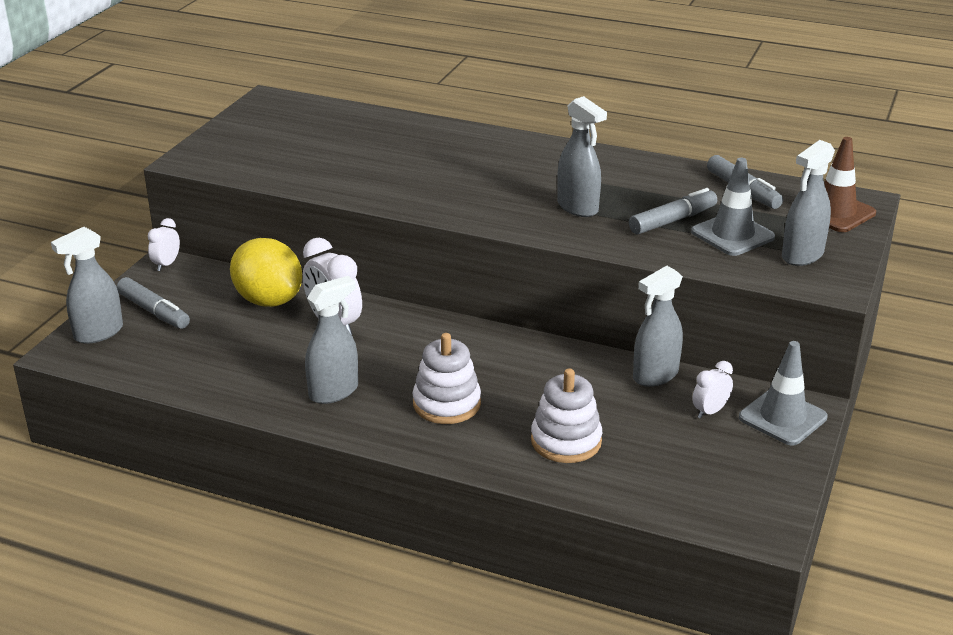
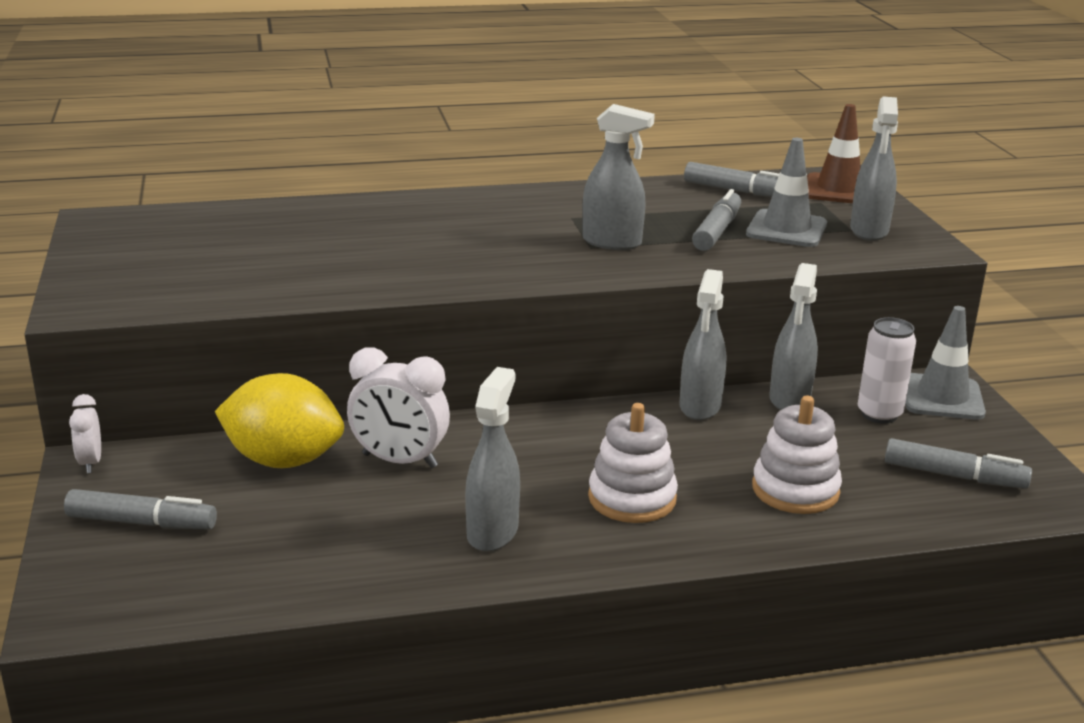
camera: 35 degrees left, 5 degrees down
grey spray bottle [51,227,123,344] -> grey spray bottle moved to [679,269,727,420]
white clock [692,361,733,419] -> white can [858,317,916,424]
none -> grey marker [885,438,1032,489]

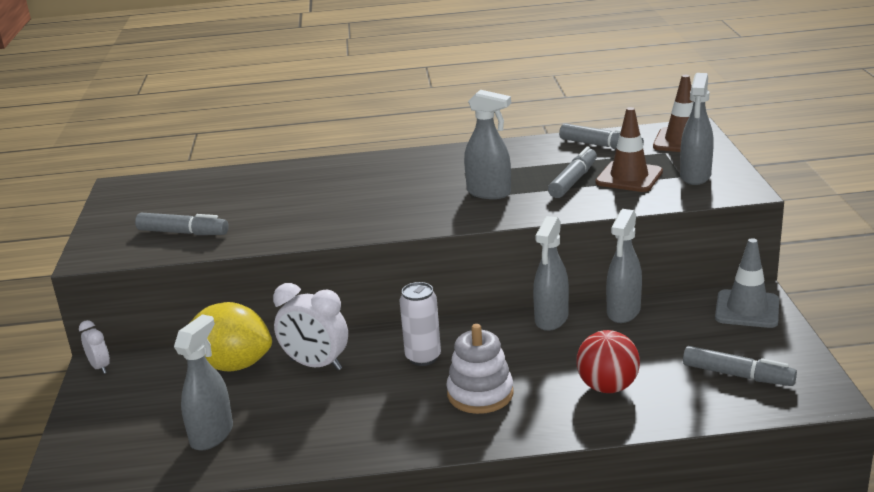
camera: 10 degrees right, 0 degrees up
grey marker [64,489,217,529] -> grey marker moved to [135,213,229,235]
white clock [69,394,101,473] -> white clock turned 150 degrees clockwise [79,320,110,374]
grey spray bottle [465,367,520,552] -> grey spray bottle moved to [174,314,233,451]
grey traffic cone [746,138,827,247] -> brown traffic cone [596,107,663,192]
white stacking toy [752,396,842,514] -> red ball [576,330,640,393]
white can [858,317,916,424] -> white can moved to [400,282,441,366]

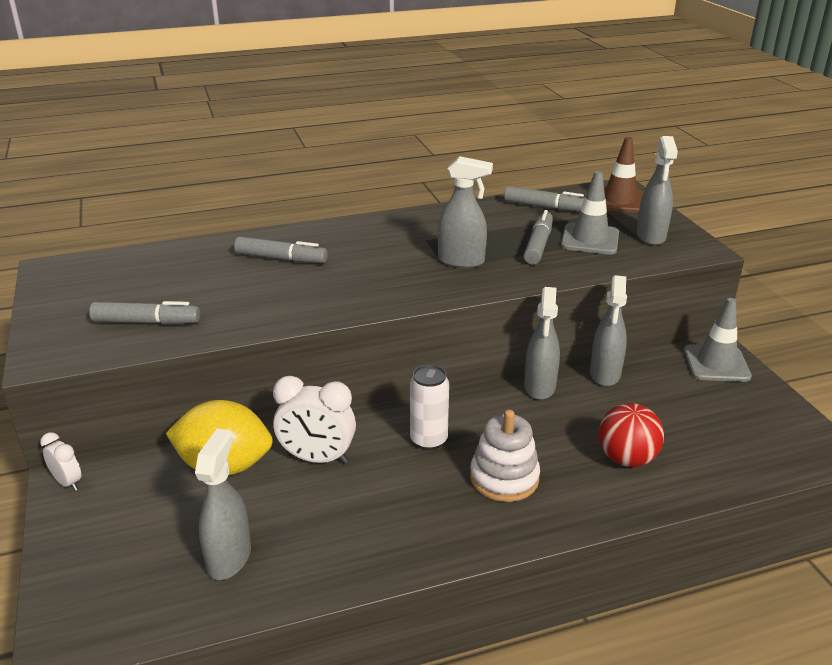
camera: 15 degrees left, 5 degrees up
brown traffic cone [596,107,663,192] -> grey traffic cone [561,171,619,254]
grey marker [683,346,797,386] -> grey marker moved to [234,237,327,263]

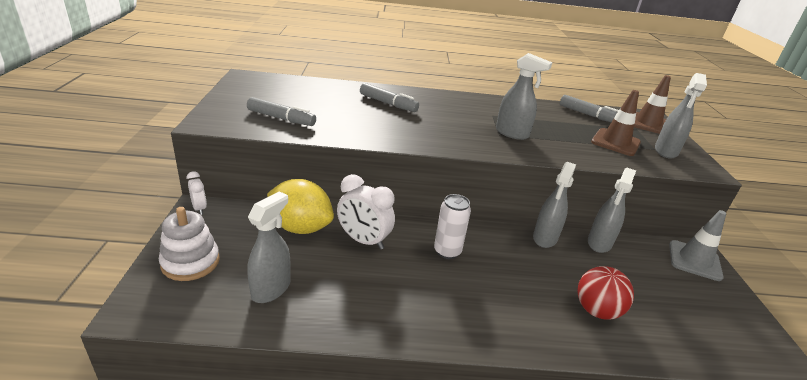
camera: 15 degrees right, 0 degrees up
white stacking toy [470,410,540,502] -> white stacking toy moved to [159,207,220,281]
grey marker [524,210,553,264] -> none
grey traffic cone [561,171,619,254] -> brown traffic cone [591,90,641,156]

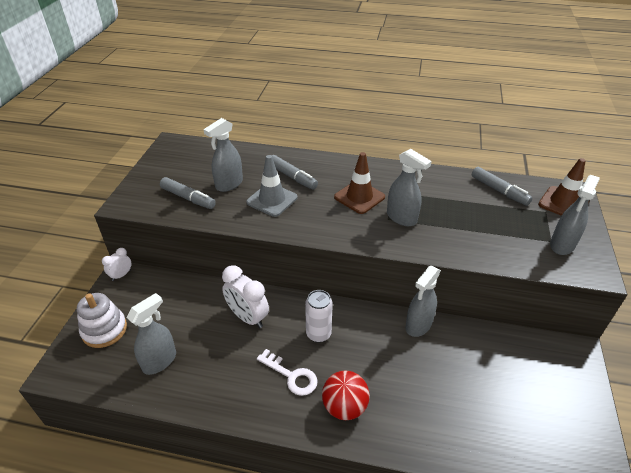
camera: 15 degrees right, 10 degrees up
white clock [187,171,207,215] -> white clock turned 120 degrees counterclockwise [102,248,131,281]
yellow lemon [267,179,334,234] -> none
red ball [577,266,634,320] -> red ball moved to [322,370,370,420]
grey spray bottle [588,168,636,253] -> grey spray bottle moved to [204,118,243,192]
brown traffic cone [591,90,641,156] -> brown traffic cone moved to [334,152,385,214]
grey traffic cone [669,210,726,281] -> grey traffic cone moved to [246,155,298,217]
none -> white key [257,349,317,396]

